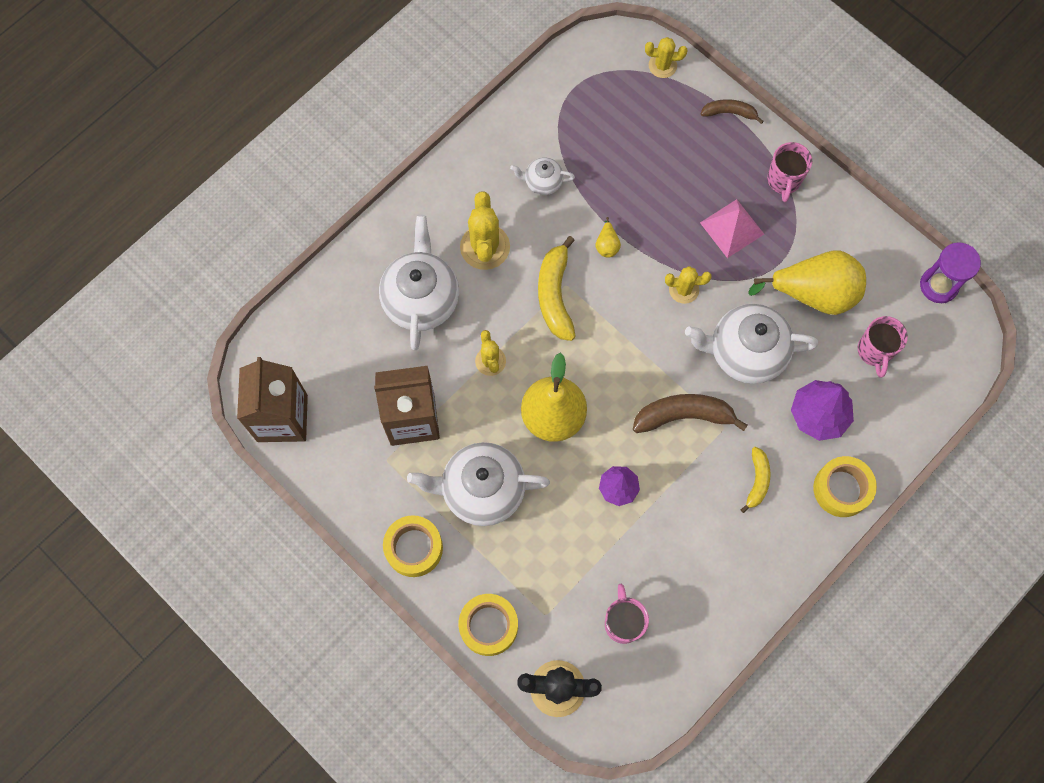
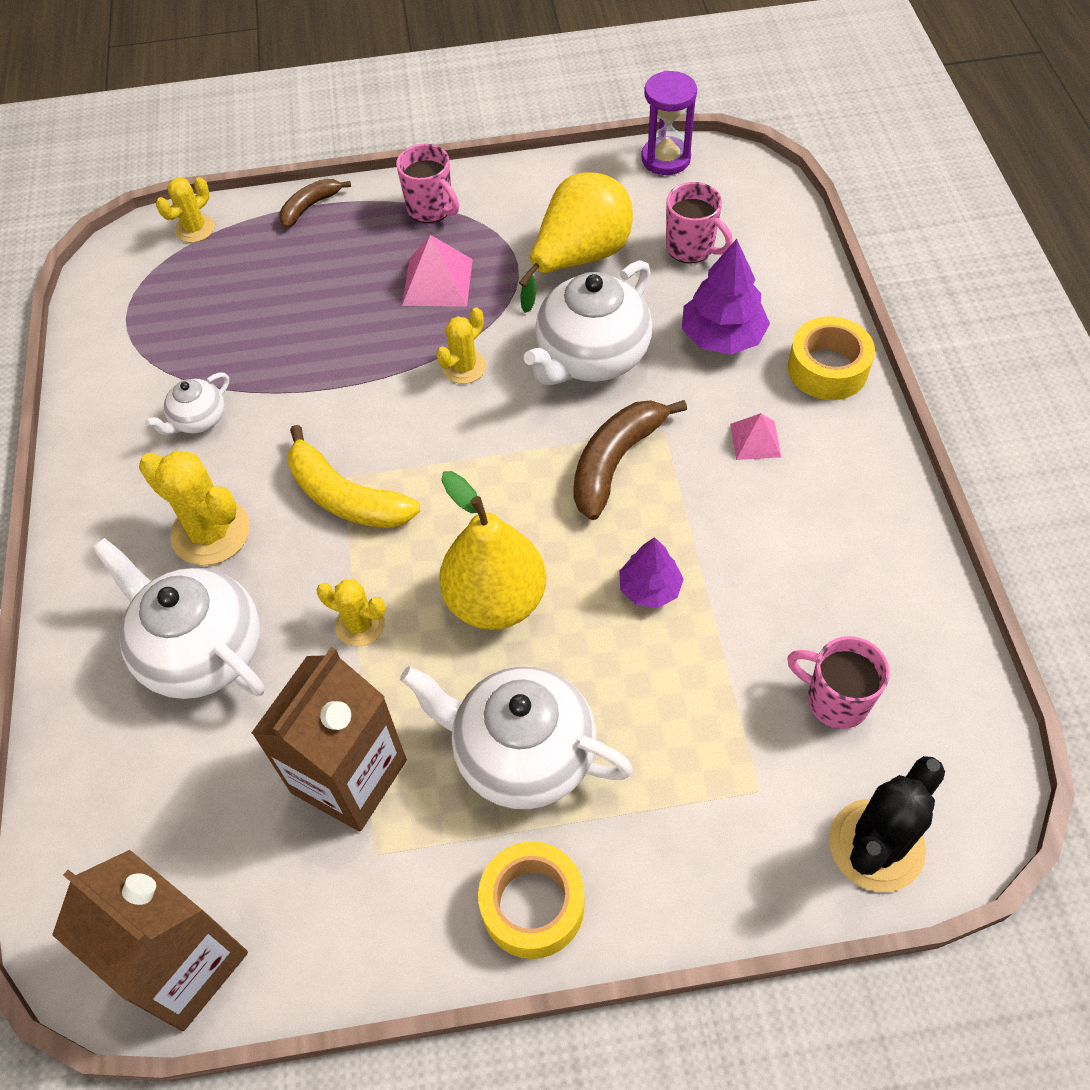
camera: 50 degrees left, 15 degrees down
white teapot [407,442,550,526] -> white teapot turned 75 degrees clockwise [400,666,633,809]
yellow tape [459,594,518,656] -> none
yellow pear [596,217,621,257] -> none
yellow banana [741,447,770,513] -> pink pyramid [730,413,781,460]

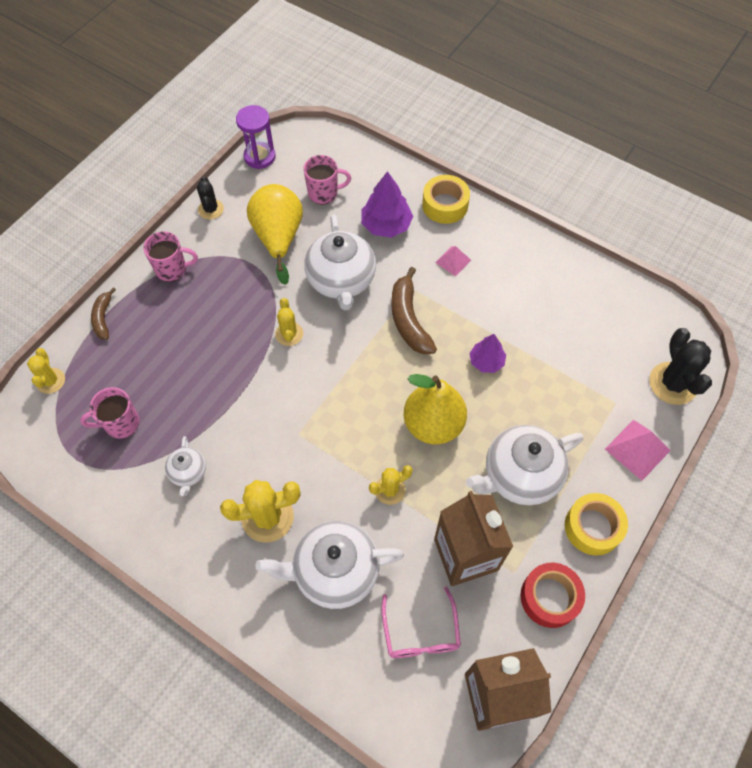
camera: 50 degrees left, 5 degrees up
yellow banana [288,425,420,528] -> none
pink pyramid [402,235,473,307] -> pink pyramid moved to [605,420,671,481]
pink mug [787,636,890,729] -> pink mug moved to [80,387,139,438]
none -> black cactus [197,176,224,220]
none -> pink glasses [382,586,461,658]
none -> red tape [520,563,585,628]

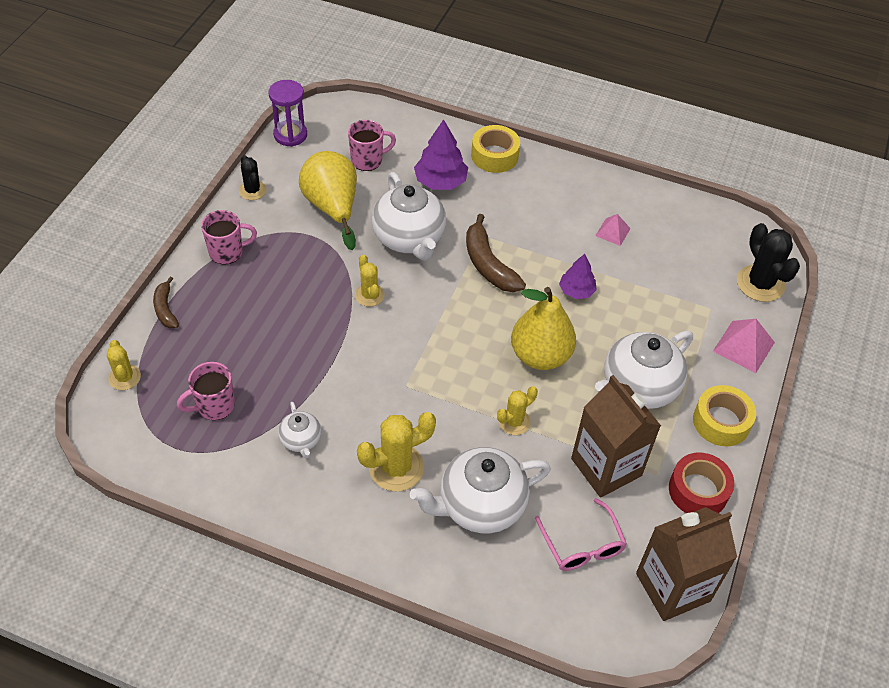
camera: 15 degrees left, 10 degrees down
pink pyramid [435,246,471,277] -> pink pyramid moved to [595,214,631,246]

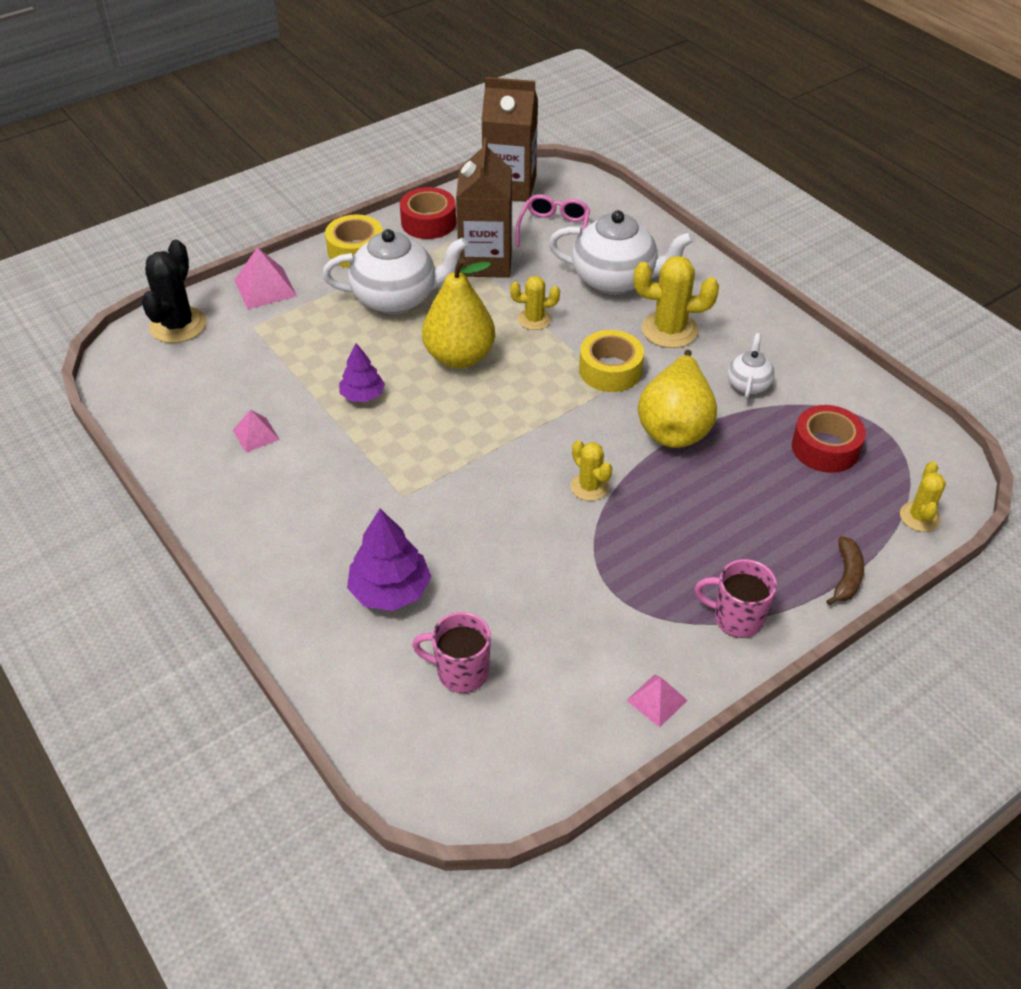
camera: 145 degrees left, 5 degrees down
pink mug [177,362,235,420] -> red tape [792,405,866,473]
black cactus [239,155,267,200] -> pink pyramid [626,674,688,728]
purple hourglass [268,80,307,147] -> none
yellow pear [299,151,357,250] -> yellow pear moved to [638,350,717,448]
yellow cactus [355,255,385,307] -> yellow cactus turned 45 degrees counterclockwise [571,440,612,501]
white teapot [372,172,446,261] -> none
brown banana [466,214,526,292] -> none
yellow tape [471,125,520,173] -> yellow tape moved to [579,330,644,392]

